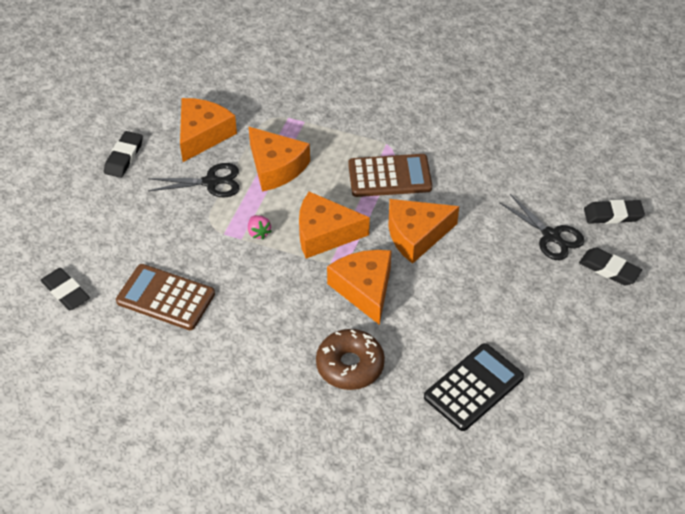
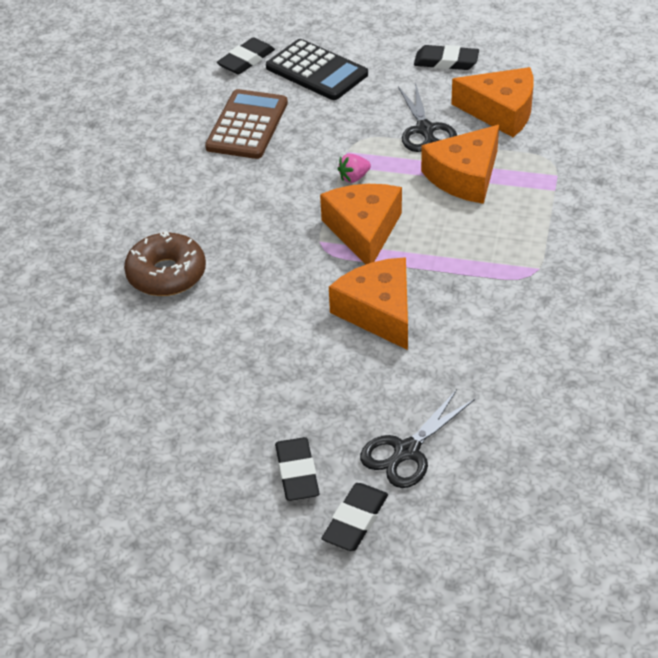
camera: 85 degrees right, 5 degrees down
orange cheese [327,250,392,325] -> none
brown calculator [348,154,432,197] -> none
black calculator [424,343,524,431] -> black calculator moved to [266,39,368,100]
black eraser [584,200,645,224] -> black eraser moved to [275,437,319,501]

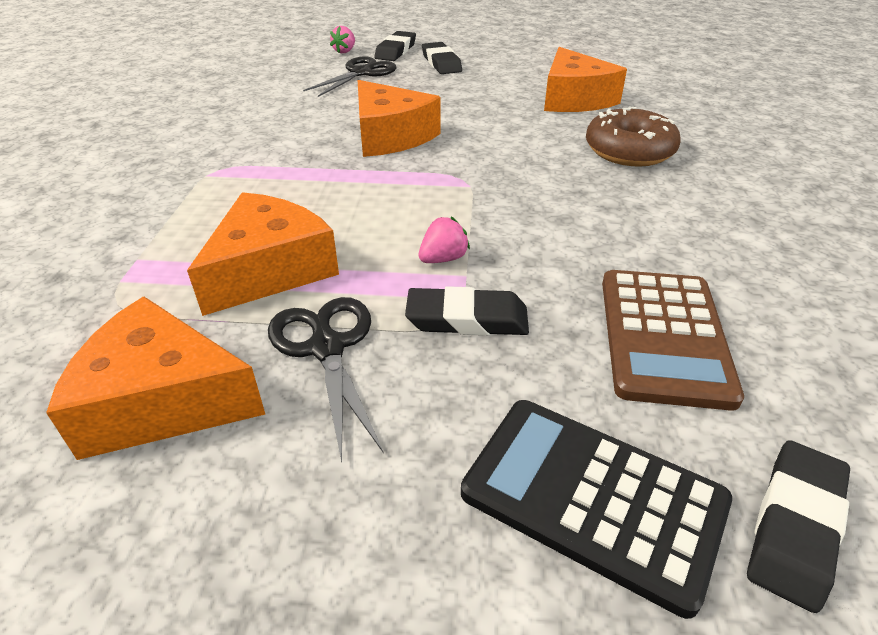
camera: 170 degrees right, 5 degrees down
orange cheese [320,184,402,264] -> orange cheese moved to [544,47,627,112]
black eraser [414,45,479,70] -> black eraser moved to [405,286,529,336]
none -> pink strawberry [330,26,355,53]

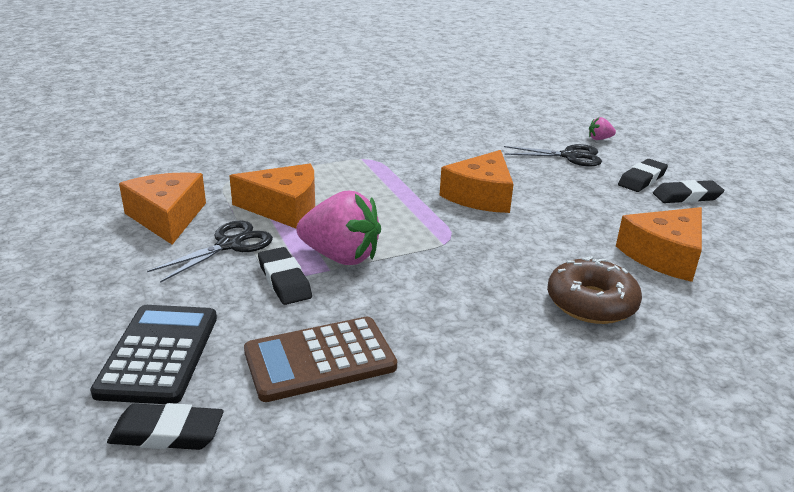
camera: 60 degrees right, 10 degrees down
black eraser [374,31,416,61] -> black eraser moved to [653,180,725,203]
pink strawberry [418,217,470,263] -> pink strawberry [296,191,381,265], size x2.26

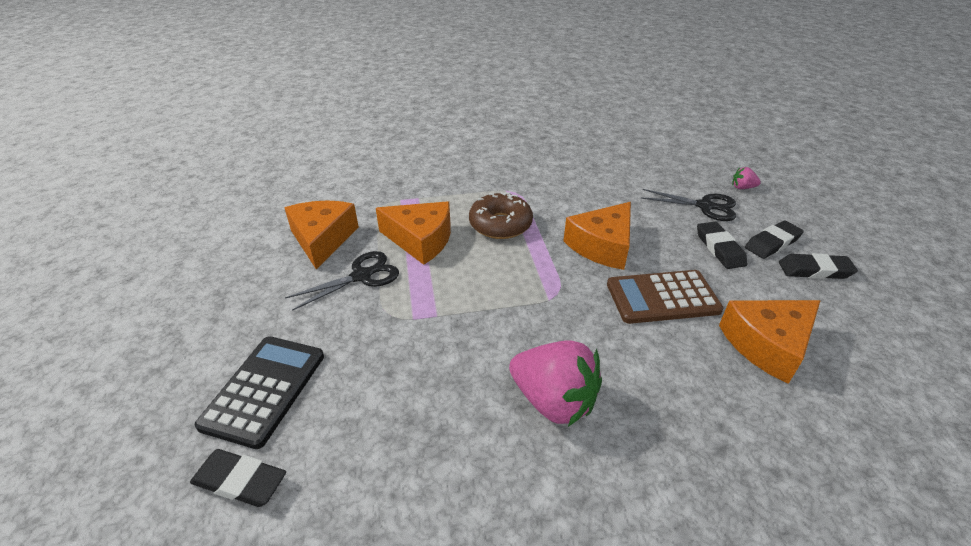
camera: 15 degrees right, 10 degrees up
brown calculator [244,317,397,402] -> brown calculator moved to [607,270,724,324]
black eraser [258,247,312,305] -> black eraser moved to [697,222,747,269]
pink strawberry [296,191,381,265] -> pink strawberry moved to [509,341,602,427]
brown donut [547,256,642,324] -> brown donut moved to [469,192,533,239]

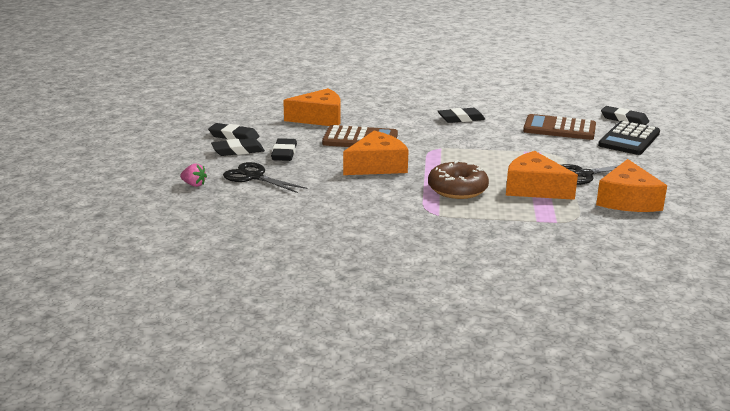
camera: 165 degrees left, 15 degrees down
pink strawberry [509,341,602,427] -> black eraser [438,108,485,123]
none -> brown calculator [523,114,596,140]

